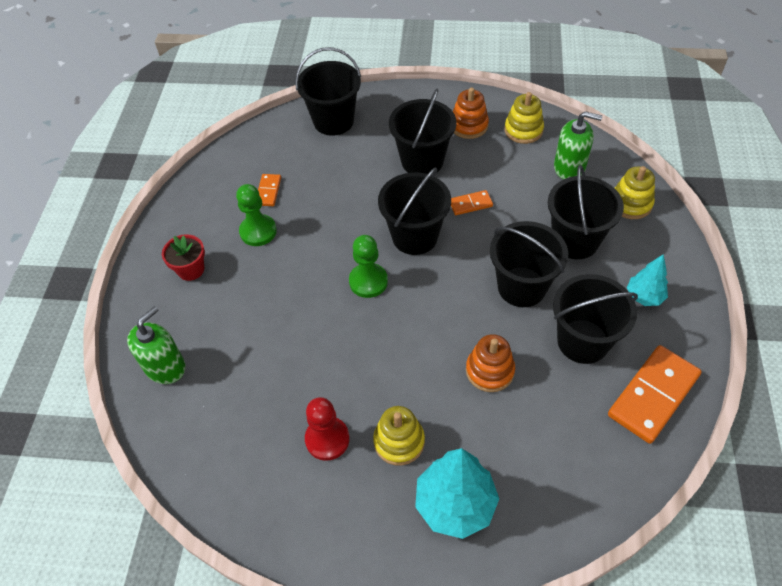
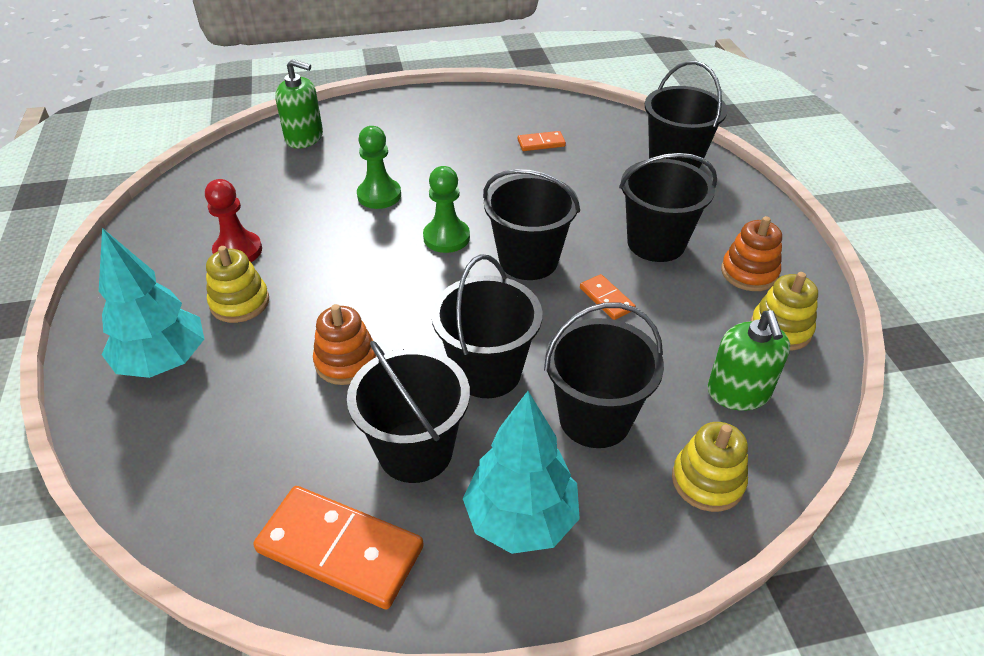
camera: 70 degrees right, 10 degrees down
red flower pot [162,234,205,281] -> none
green pawn [236,184,277,246] -> green pawn moved to [357,126,401,209]
turquoise tree [627,254,668,306] -> turquoise tree [463,391,580,554], size x1.74

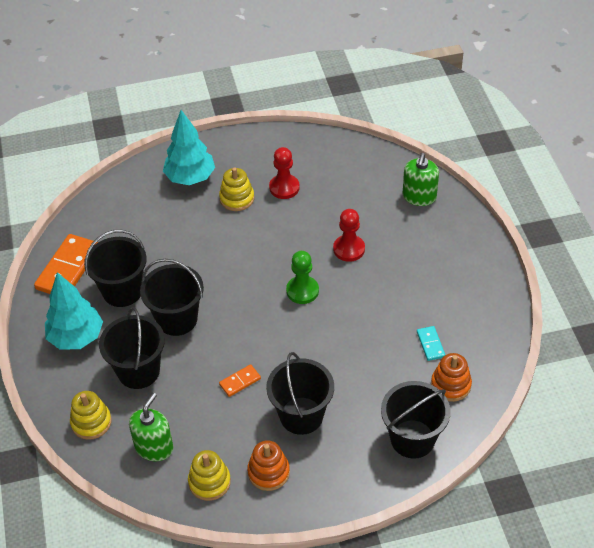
camera: 90 degrees right, 5 degrees up
orange stacking toy [313,304,377,385] -> orange stacking toy moved to [431,353,472,402]
green pawn [357,126,401,209] -> red pawn [333,209,365,262]
black bucket [483,169,580,280] -> none
orange domino [518,131,566,151] -> turquoise domino [417,326,445,361]
green soap dispenser [707,310,790,411] -> green soap dispenser turned 120 degrees clockwise [129,393,173,461]

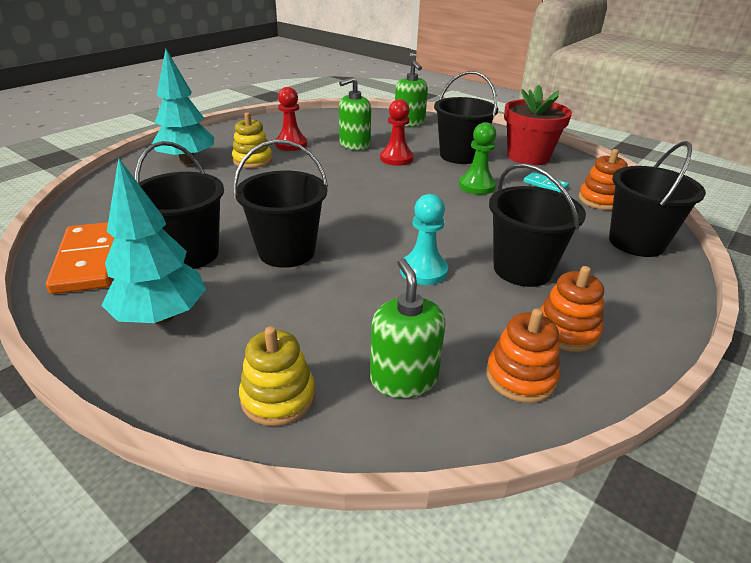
camera: 40 degrees left, 15 degrees down
black bucket [99,307,165,389] -> black bucket moved to [434,71,498,164]
yellow stacking toy [188,450,231,501] -> orange stacking toy [486,308,560,403]
orange domino [219,364,261,397] -> turquoise pawn [400,194,448,285]
green pawn [286,251,319,304] -> green pawn moved to [459,122,496,194]
none -> green soap dispenser [339,77,371,150]
none -> red flower pot [504,85,572,165]

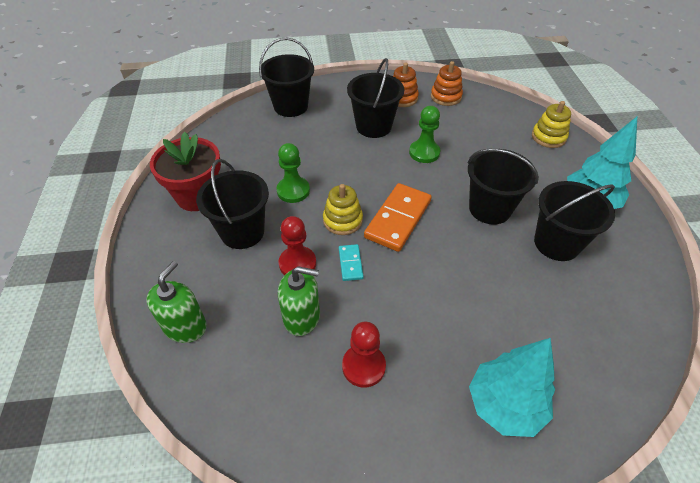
camera: 135 degrees left, 15 degrees up
orange domino [46,222,114,294] -> orange domino moved to [364,183,431,252]
yellow stacking toy [232,112,272,168] -> yellow stacking toy moved to [323,184,363,235]
green soap dispenser [370,258,446,398] -> none
turquoise pawn [400,194,448,285] -> green pawn [409,106,440,163]
turquoise domino [524,172,569,193] -> turquoise domino moved to [339,244,364,281]
orange stacking toy [578,149,628,210] -> none

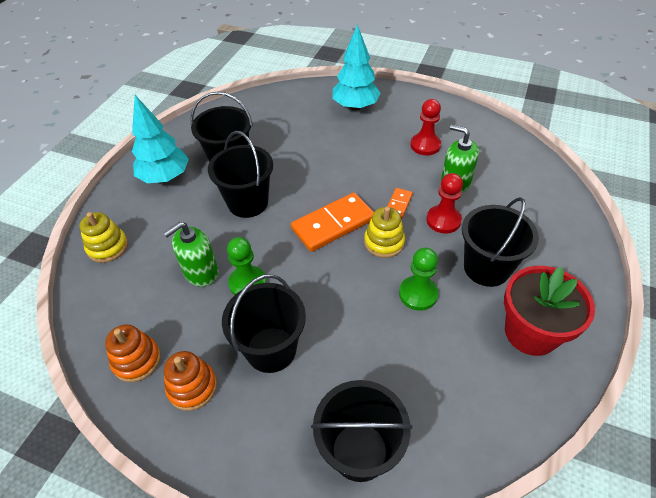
camera: 150 degrees left, 0 degrees up
green soap dispenser [146,261,207,343] -> green soap dispenser moved to [164,222,219,287]
turquoise domino [339,244,364,281] -> orange domino [387,188,413,219]

